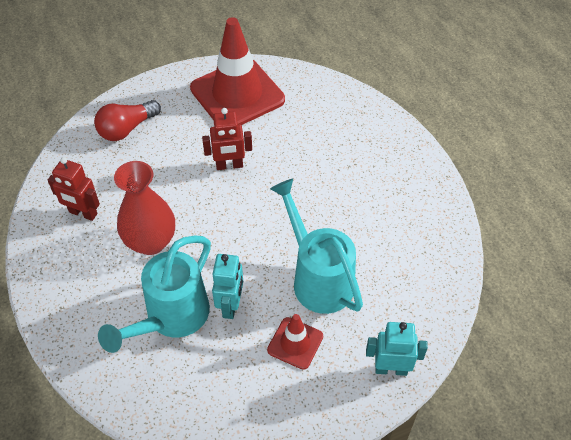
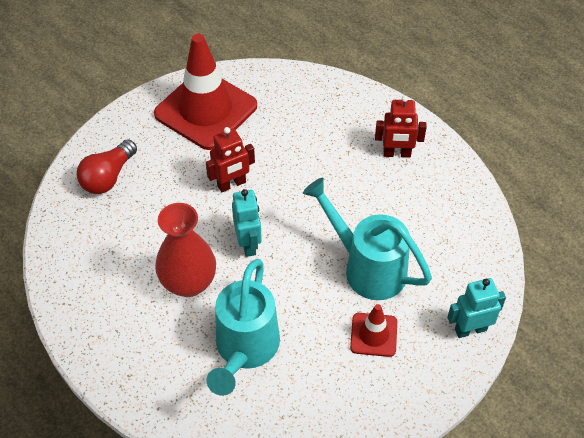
camera: 20 degrees left, 0 degrees up
red robot [48,157,100,221] -> red robot moved to [375,95,427,158]
turquoise robot [212,254,243,319] -> turquoise robot moved to [232,189,262,257]

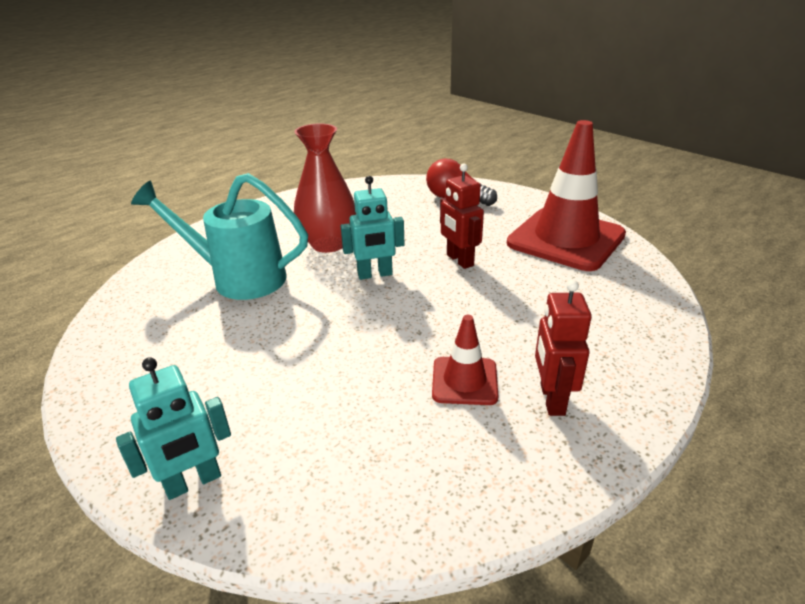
camera: 90 degrees right, 20 degrees down
turquoise watering can [303,178,432,300] -> none
red traffic cone [350,304,397,357] -> red traffic cone moved to [432,315,498,405]
turquoise robot [447,278,506,338] -> turquoise robot turned 75 degrees clockwise [116,357,231,500]

